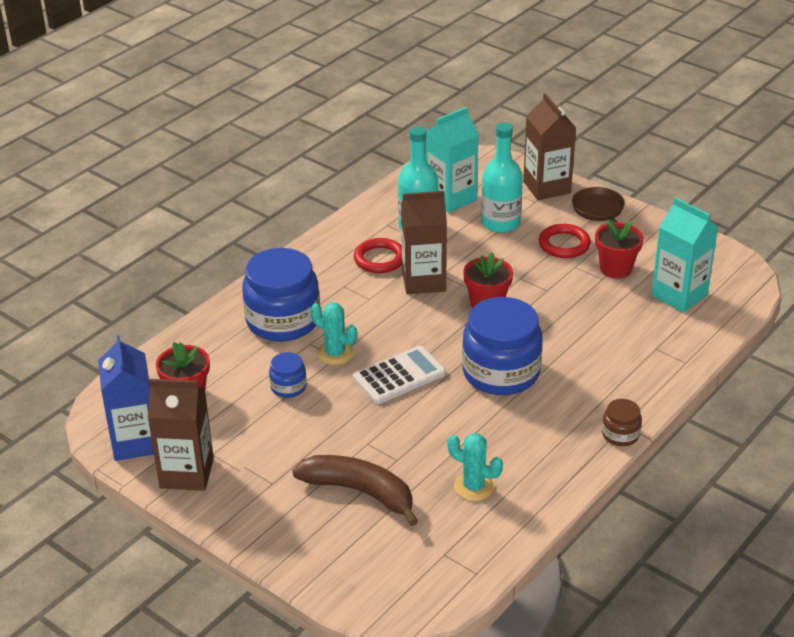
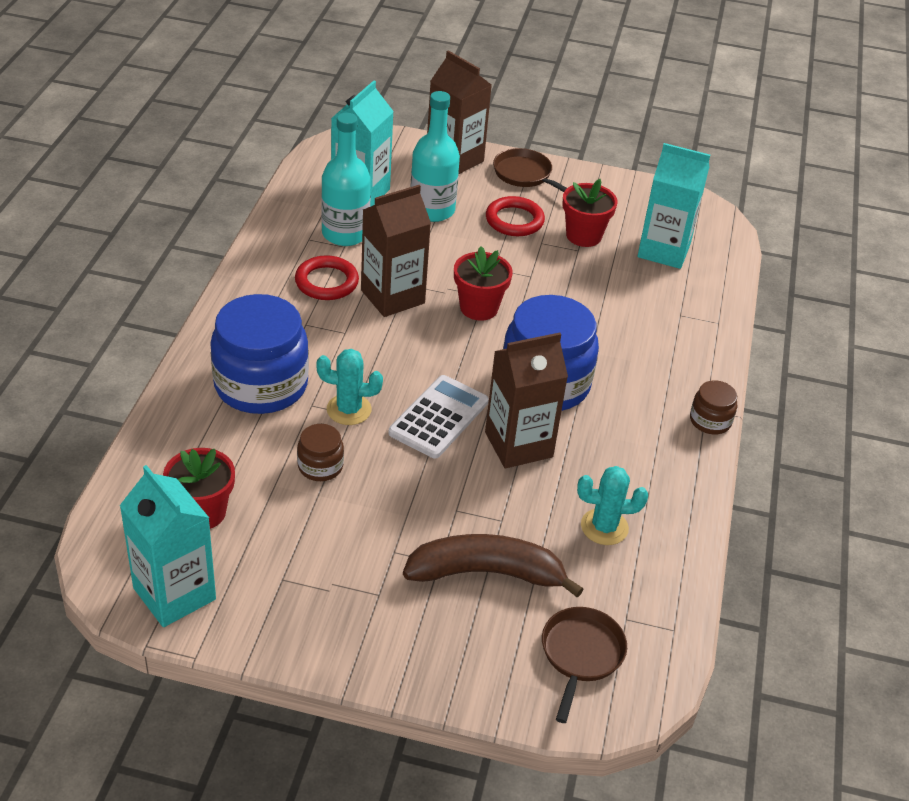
camera: 30 degrees left, 5 degrees up
blue carton [98,335,154,461] -> turquoise carton [119,465,216,627]
brown carton [148,379,214,491] -> brown carton moved to [485,332,568,468]
blue jar [269,352,307,398] -> brown jar [297,424,344,481]
none -> brown pan [542,607,627,723]

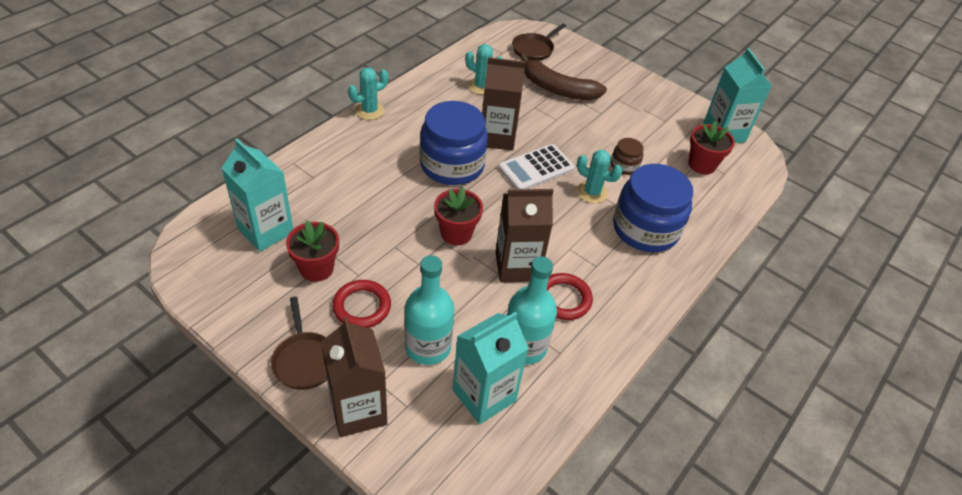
camera: 155 degrees left, 5 degrees up
brown jar [690,380,737,434] -> turquoise cactus [348,68,389,120]

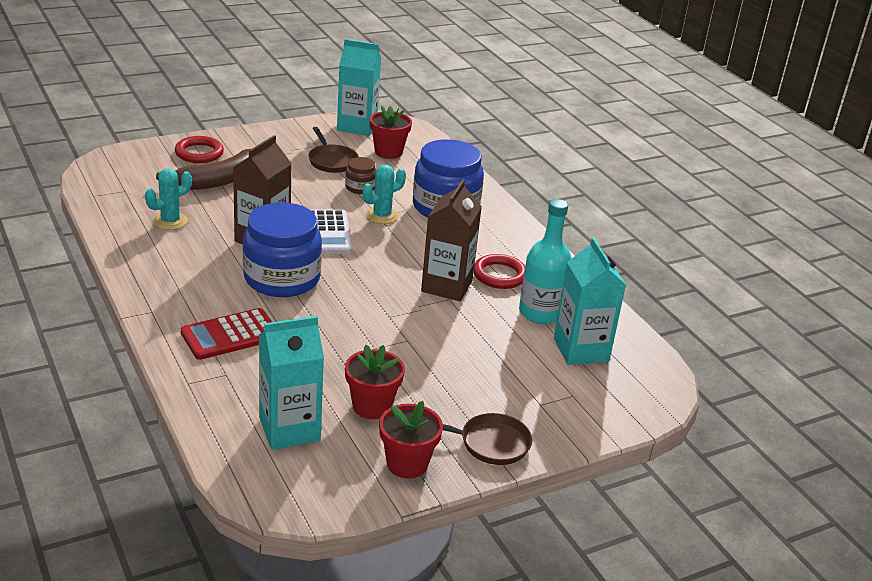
camera: 65 degrees left, 15 degrees down
brown carton [321,317,387,437] -> none
red ring [332,280,391,328] -> red ring moved to [175,136,224,163]
turquoise cactus [348,68,389,120] -> none
turquoise bottle [404,255,454,365] -> none
red flower pot [434,187,483,245] -> red flower pot moved to [379,401,443,479]
brown pan [512,24,566,61] -> brown pan moved to [308,127,358,173]
none -> red calculator [181,308,272,360]

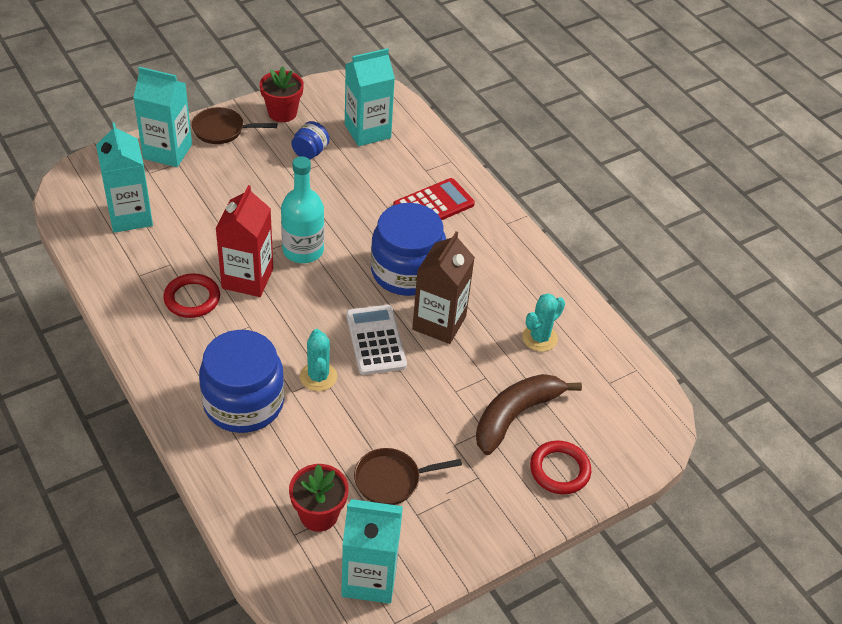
camera: 175 degrees right, 15 degrees up
brown pan [308,127,358,173] -> brown pan turned 75 degrees counterclockwise [354,448,462,505]
brown jar [345,157,376,194] -> none
red flower pot [345,345,405,419] -> blue jar [291,121,330,160]
turquoise cactus [362,165,406,224] -> turquoise cactus turned 60 degrees counterclockwise [300,329,337,391]
brown carton [421,179,482,301] -> red carton [215,185,273,297]
turquoise bottle [519,199,571,324] -> turquoise bottle moved to [281,156,324,263]
none -> turquoise carton [133,67,192,167]

